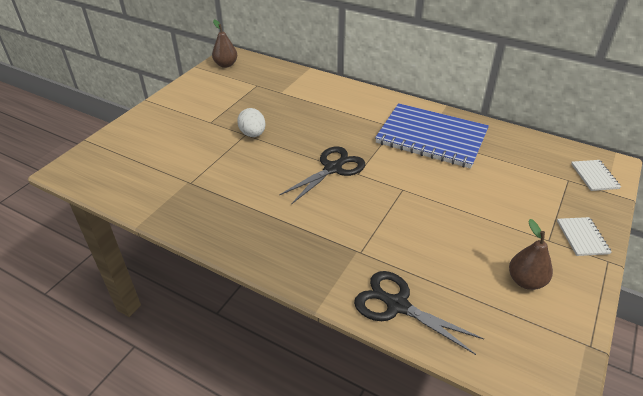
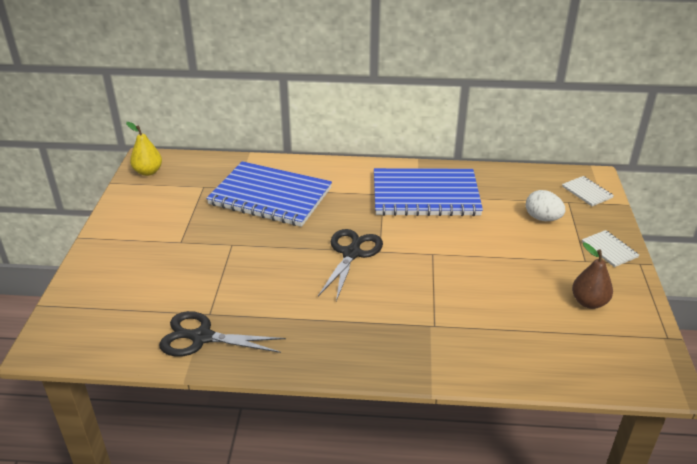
camera: 25 degrees left, 5 degrees down
brown pear [212,20,237,68] -> yellow pear [126,122,162,176]
white egg [237,108,266,137] -> white egg moved to [526,190,565,221]
black scissors [354,271,484,355] -> black scissors moved to [159,311,286,357]
none -> blue notebook [206,161,332,227]

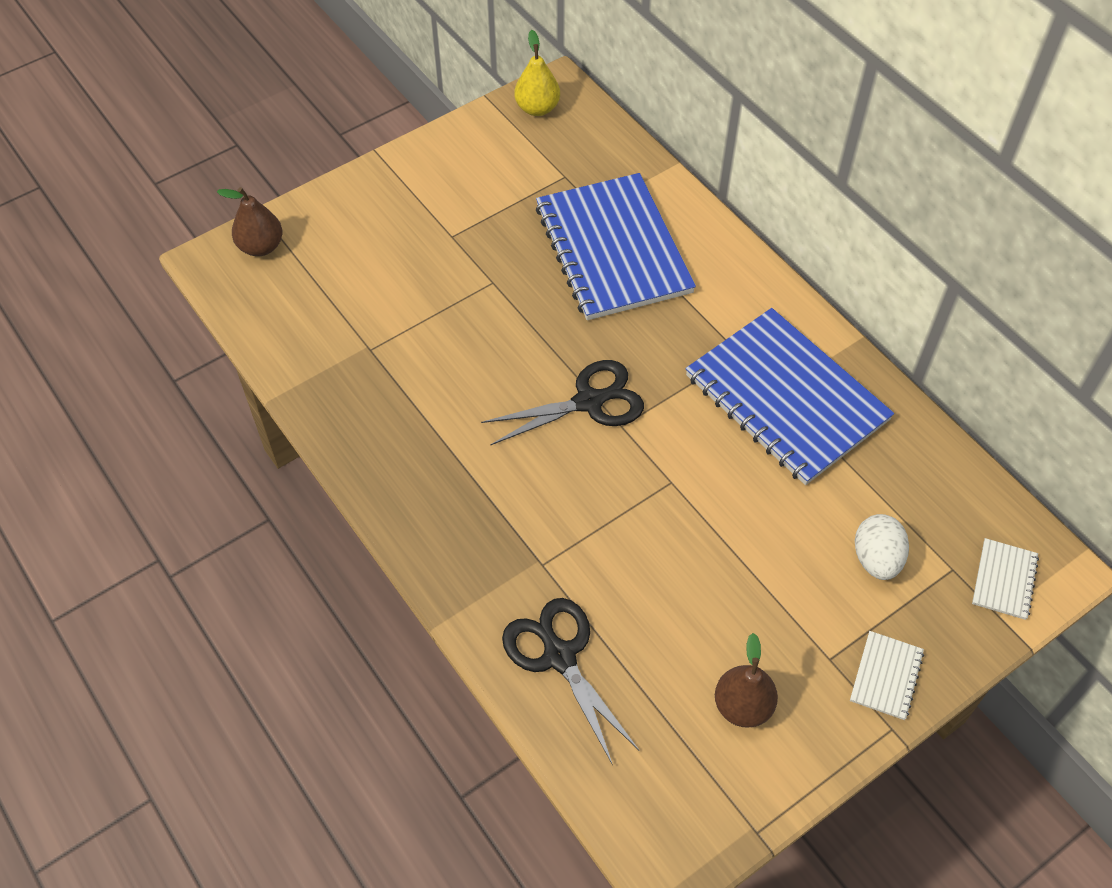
camera: 50 degrees right, 20 degrees up
black scissors [159,311,286,357] -> black scissors moved to [502,598,639,765]
none -> brown pear [217,187,282,256]

